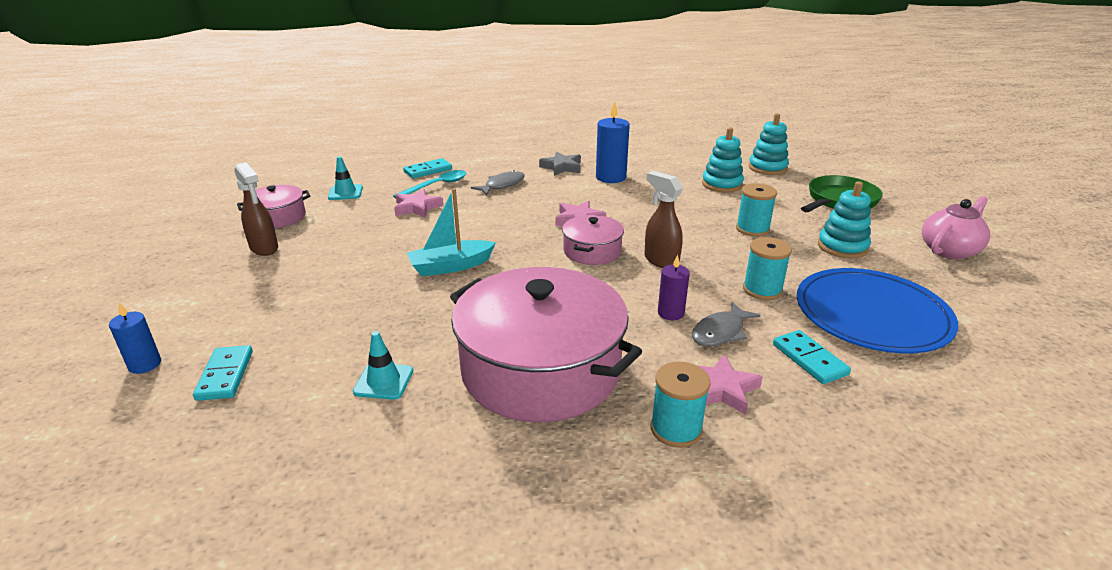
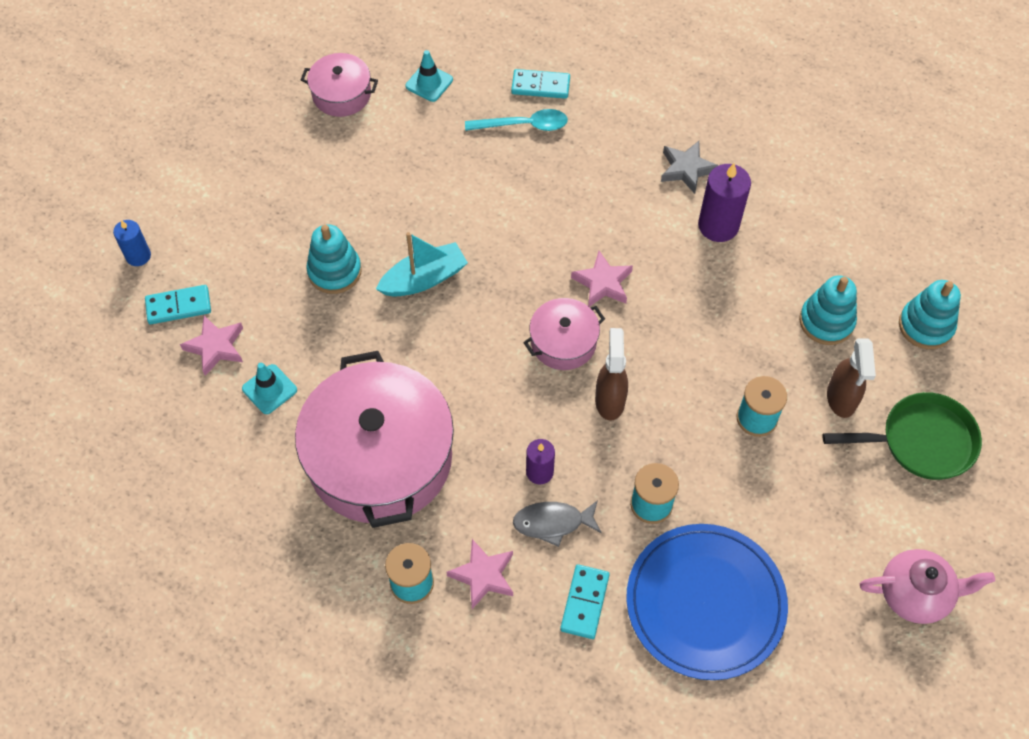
camera: 40 degrees right, 30 degrees up
turquoise domino [193,345,253,401] -> turquoise domino turned 45 degrees clockwise [145,285,211,324]
brown spray bottle [235,163,278,256] -> brown spray bottle moved to [827,339,876,418]
pink star [394,189,444,218] -> pink star moved to [180,316,243,376]
turquoise boat [407,188,496,276] -> turquoise boat turned 135 degrees clockwise [376,232,468,297]
grey fish [471,170,525,195] -> none
blue candle [596,101,630,183] -> purple candle [698,163,751,242]
turquoise stacking toy [818,181,871,259] -> turquoise stacking toy moved to [306,224,362,294]

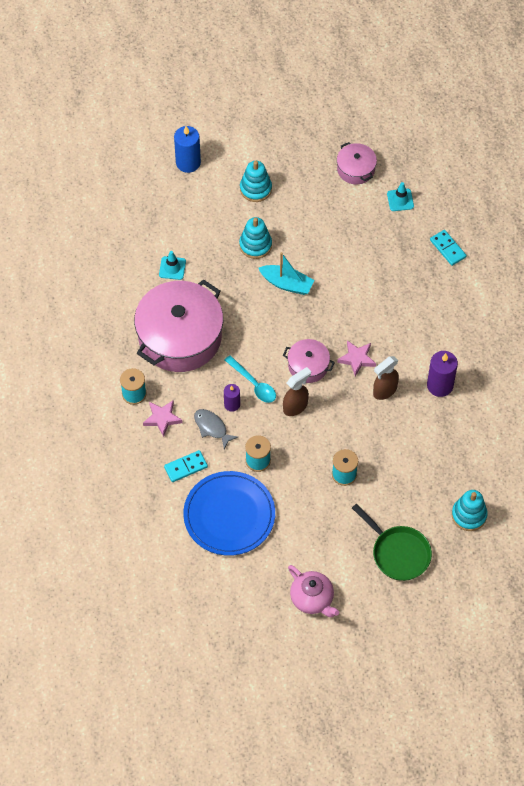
camera: 50 degrees right, 0 degrees up
blue candle [113,220,151,266] -> blue candle [174,126,201,173], size x1.65
turquoise domino [145,285,211,324] -> none
pink star [180,316,243,376] -> none
turquoise spoon [465,109,568,131] -> turquoise spoon moved to [225,355,276,403]
grey star [661,141,719,194] -> none
turquoise stacking toy [799,276,857,345] -> turquoise stacking toy moved to [240,161,272,202]
brown spray bottle [827,339,876,418] -> brown spray bottle moved to [373,356,399,400]

